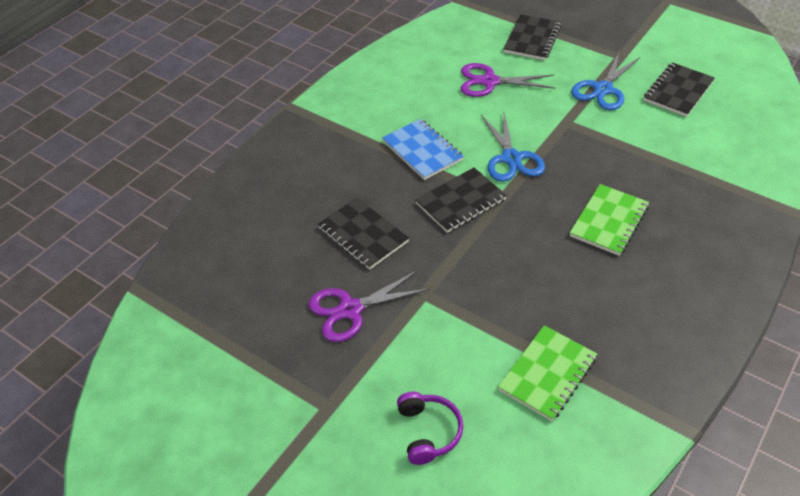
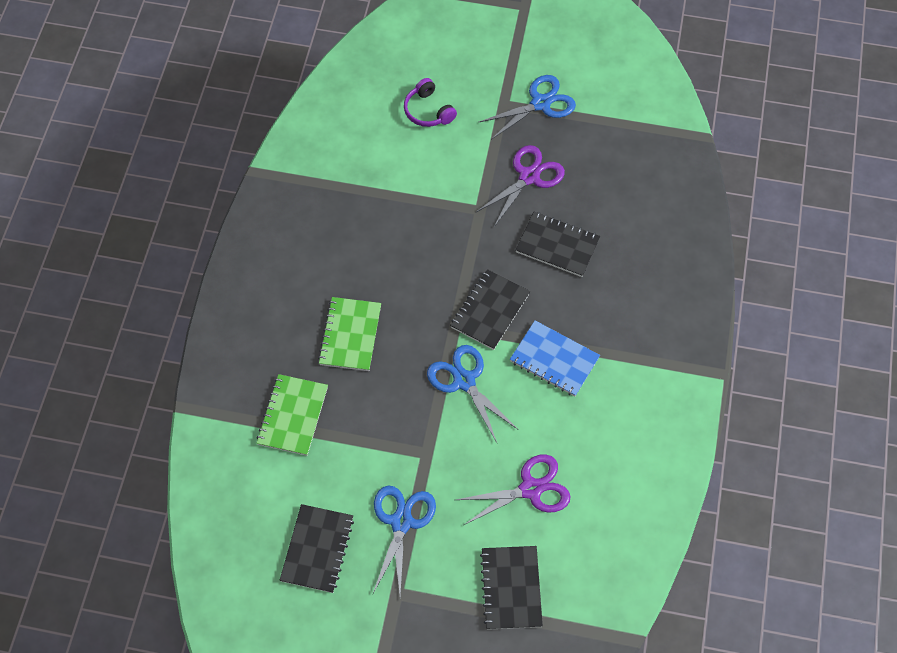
camera: 155 degrees right, 15 degrees up
green notebook [498,325,597,421] -> green notebook moved to [256,374,328,456]
none -> blue scissors [479,75,576,140]

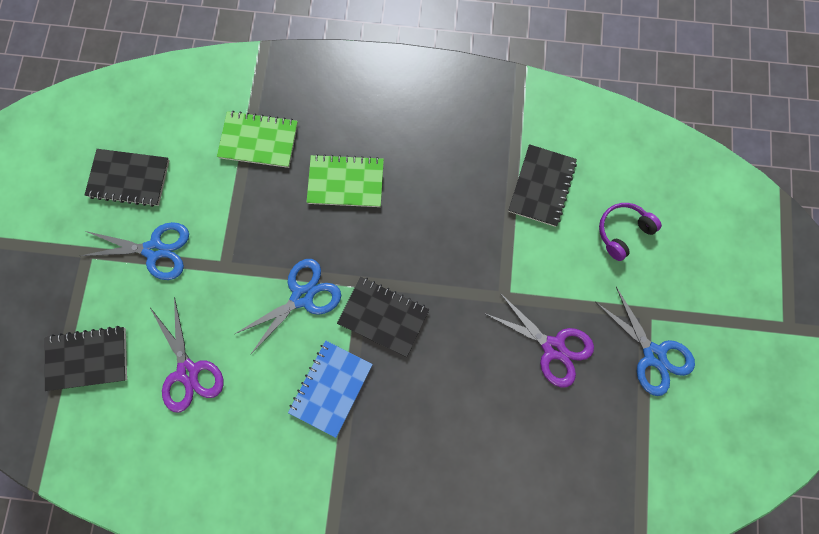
camera: 85 degrees right, 15 degrees up
black notebook [515,212,600,277] -> black notebook moved to [508,144,577,227]

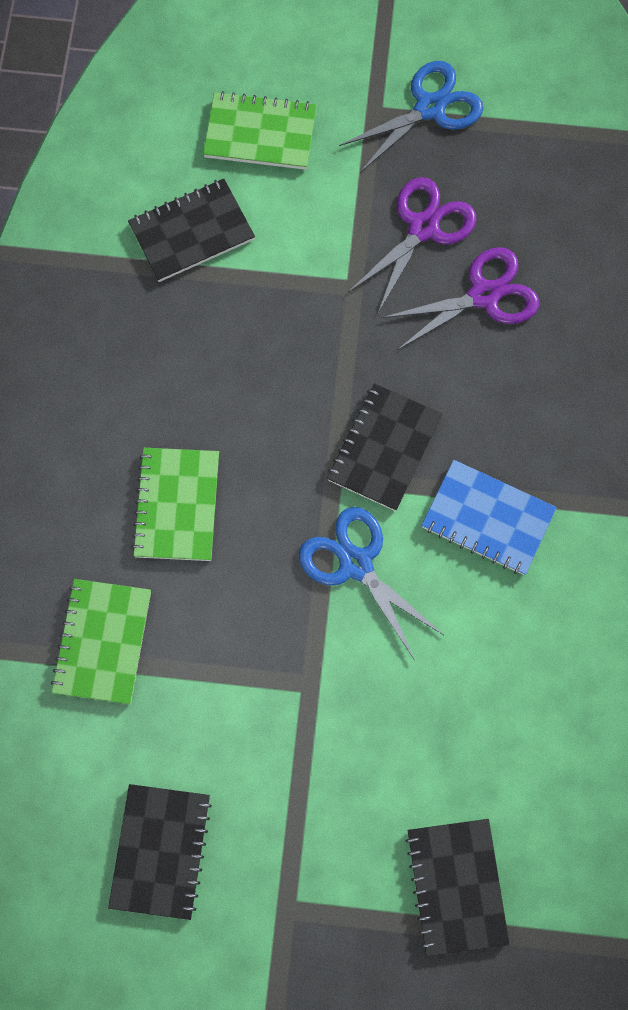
camera: 90 degrees left, 5 degrees down
blue scissors [81,222,189,280] -> none
purple scissors [150,297,224,413] -> purple scissors moved to [382,247,539,350]
black notebook [508,144,577,227] -> black notebook turned 45 degrees counterclockwise [128,179,255,282]
purple headphones [599,203,662,261] -> green notebook [203,91,317,170]

